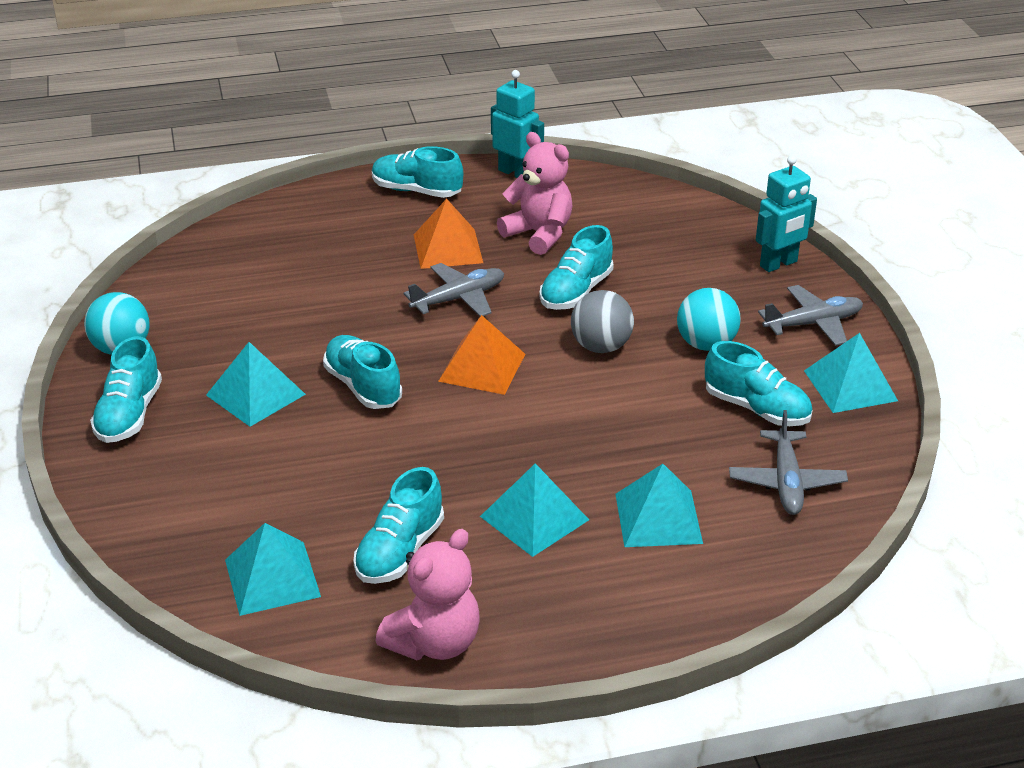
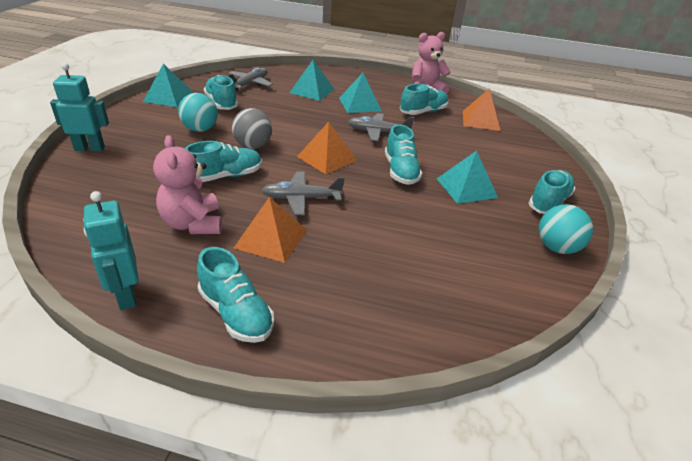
camera: 155 degrees left, 0 degrees up
turquoise pyramid [225,523,321,616] -> orange pyramid [463,88,501,131]
grey plane [758,285,863,346] -> grey plane moved to [348,113,414,141]

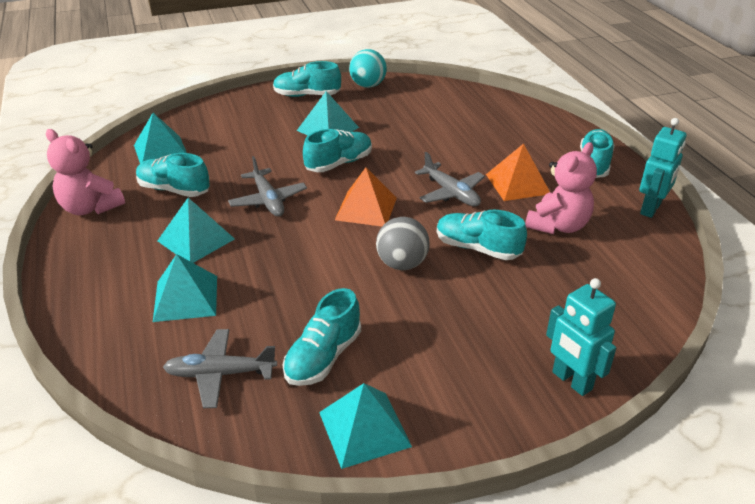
camera: 120 degrees left, 0 degrees up
turquoise ball [178,93,218,132] -> none
orange pyramid [463,88,501,131] -> turquoise pyramid [134,113,187,163]

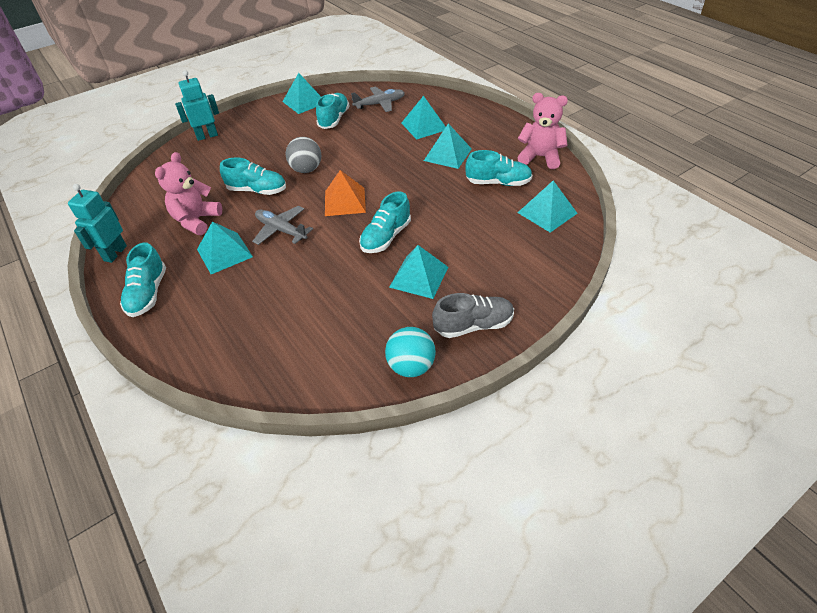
camera: 165 degrees right, 10 degrees up
grey plane [228,156,307,217] -> none
turquoise shoe [273,61,341,97] -> grey shoe [432,293,514,338]
orange pyramid [486,143,550,201] -> turquoise pyramid [197,221,253,274]
turquoise robot [546,278,616,396] -> turquoise robot turned 60 degrees counterclockwise [175,70,219,141]

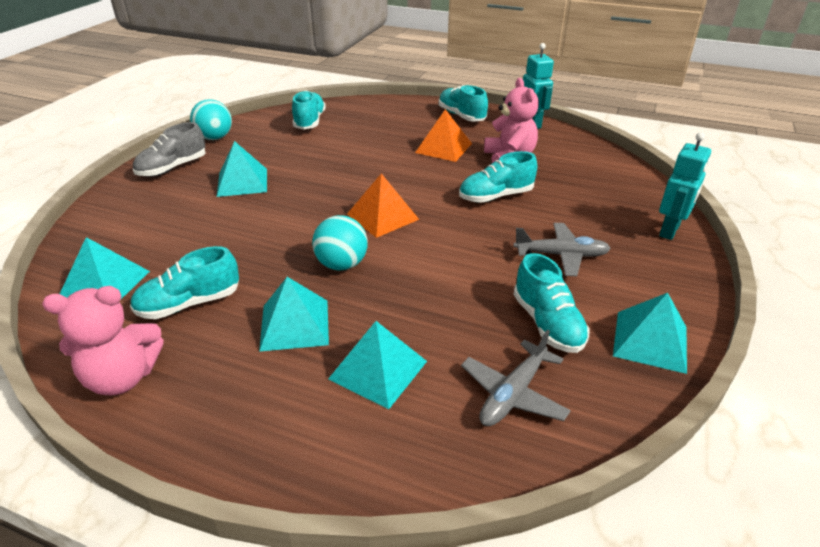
camera: 145 degrees right, 10 degrees down
turquoise pyramid [197,221,253,274] -> orange pyramid [415,109,472,162]
grey plane [252,206,313,245] -> grey plane moved to [513,223,611,276]
grey ball [286,137,321,173] -> none
turquoise shoe [359,191,411,253] -> turquoise shoe moved to [292,90,326,129]
none -> turquoise ball [312,215,368,270]

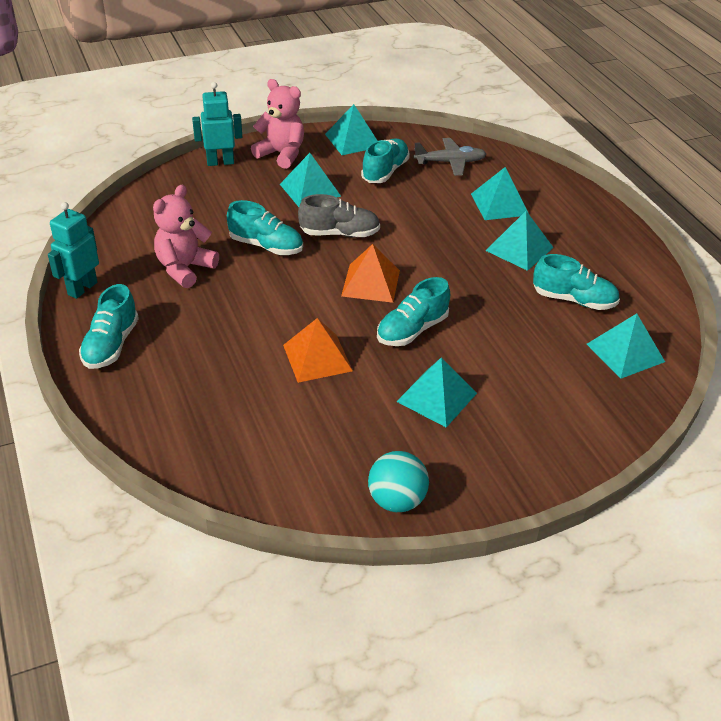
camera: 135 degrees left, 5 degrees up
pink teddy bear [42,286,164,395] -> pink teddy bear moved to [251,79,304,169]
grey shoe [133,122,206,177] -> grey shoe moved to [298,194,380,238]
turquoise shoe [292,90,326,129] -> turquoise shoe moved to [377,277,450,346]
turquoise ball [312,215,368,270] -> none
orange pyramid [415,109,472,162] -> orange pyramid moved to [283,318,353,383]
grey plane [513,223,611,276] -> turquoise pyramid [280,153,341,207]

